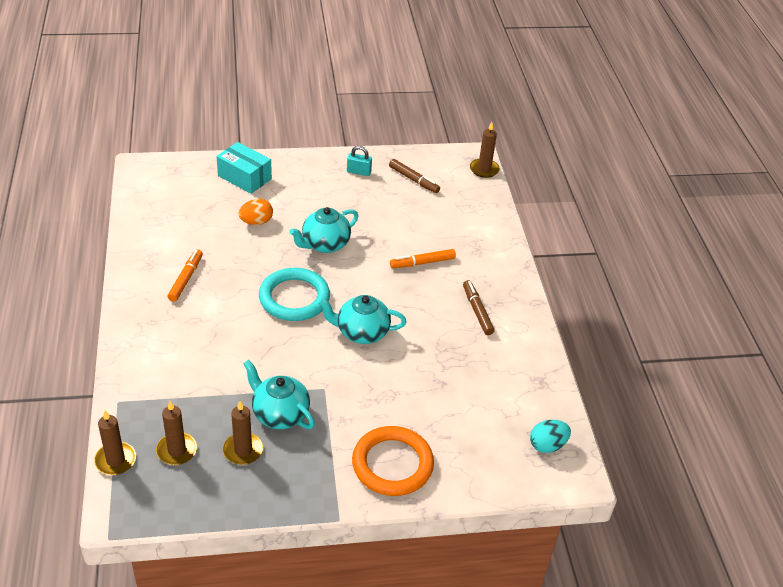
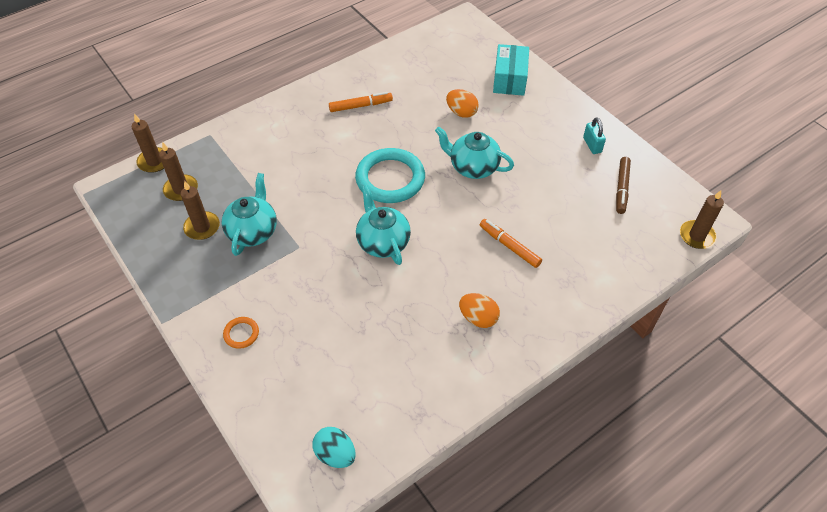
camera: 65 degrees right, 10 degrees up
orange ring [352,426,434,496] -> orange ring [223,317,259,349], size x0.44
brown marker [463,280,495,335] -> orange egg [459,293,500,328]

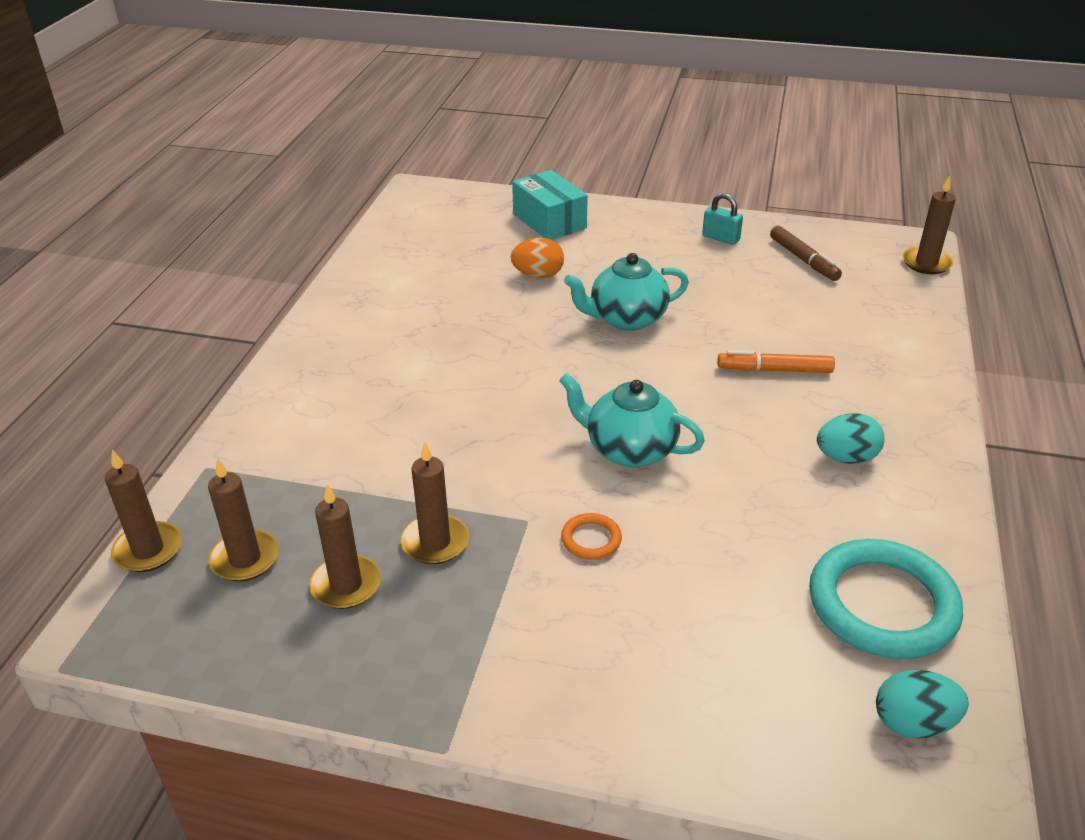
camera: 40 degrees left, 15 degrees down
turquoise teapot [222,173,277,256] -> brown candle [401,442,469,564]
orange ring [223,317,259,349] -> orange ring moved to [561,513,622,560]
orange marker [329,92,393,112] -> none
turquoise ring [355,148,425,203] -> turquoise ring moved to [809,539,963,659]
orange egg [459,293,500,328] -> turquoise egg [817,413,885,464]

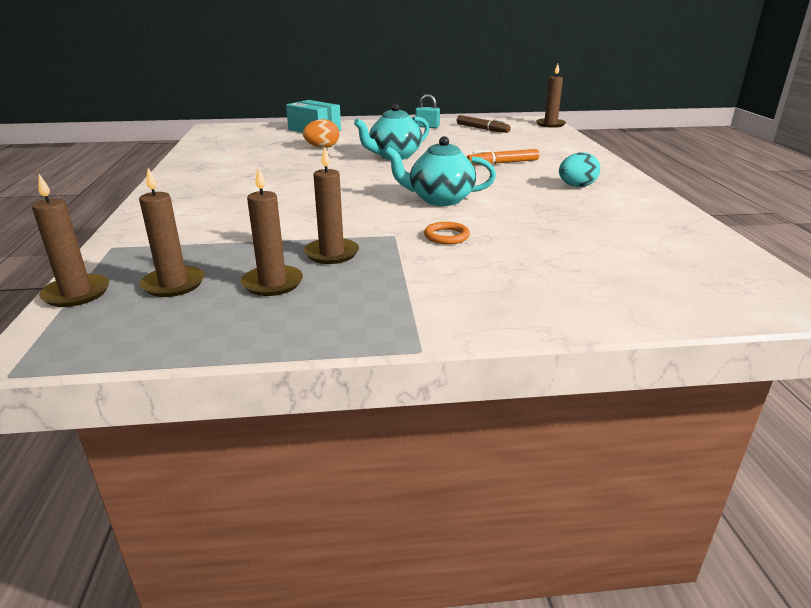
camera: 20 degrees left, 10 degrees down
turquoise ring [809,539,963,659] -> none
turquoise egg [876,670,969,739] -> none

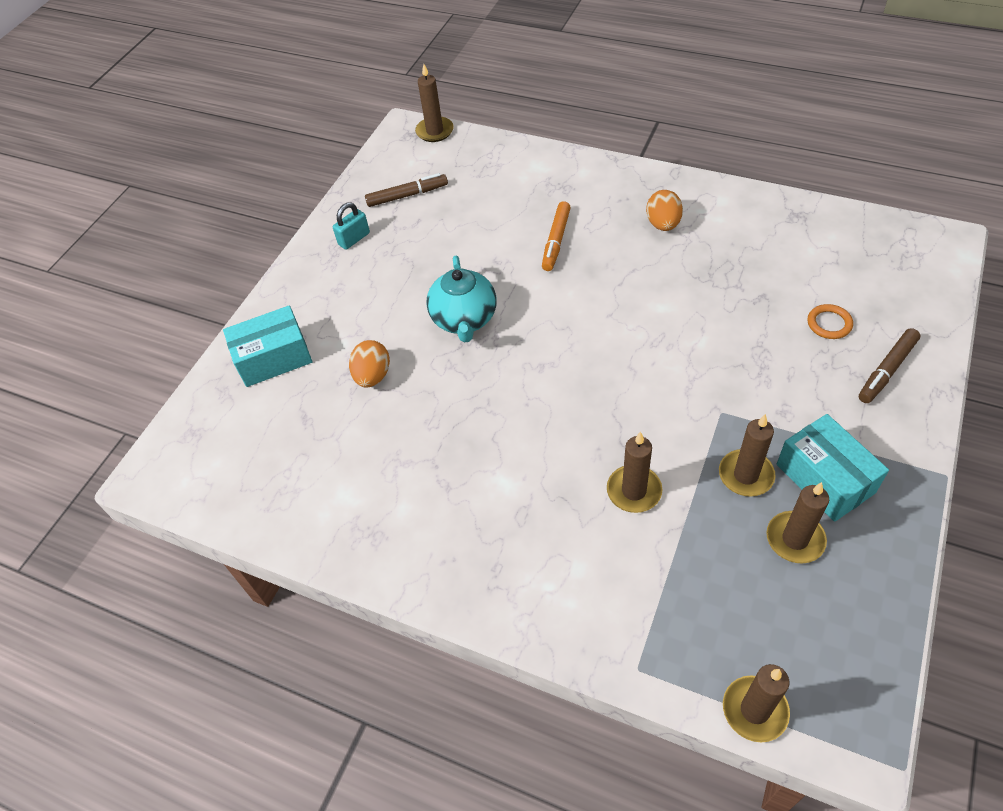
camera: 55 degrees left, 25 degrees up
brown candle [139,168,204,297] -> brown candle moved to [607,432,662,513]
turquoise teapot [385,136,496,206] -> none
orange ring [424,222,470,244] -> orange ring moved to [807,304,853,339]
turquoise egg [559,152,600,187] -> orange egg [646,190,683,231]
none -> turquoise box [777,414,889,522]
none -> brown marker [859,328,920,403]

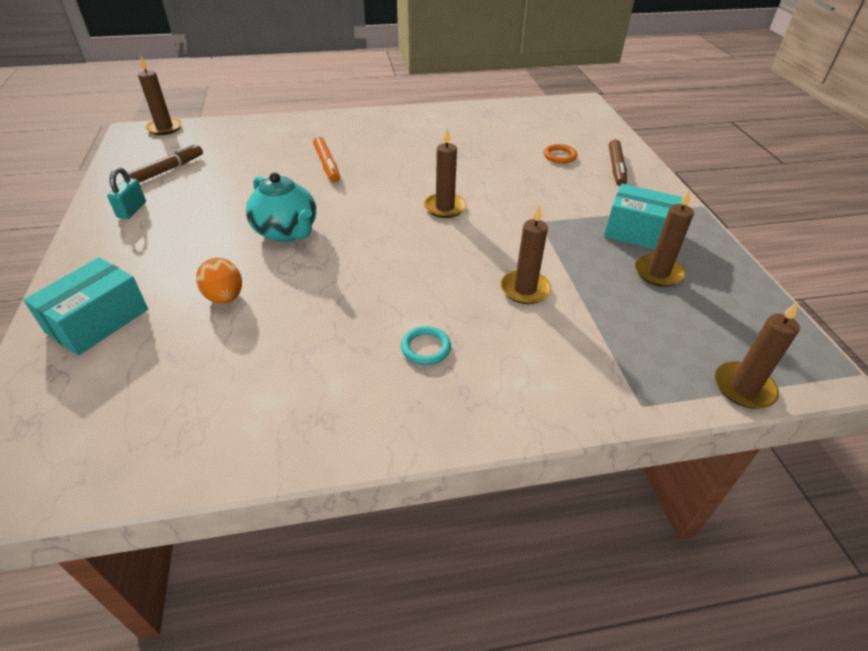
camera: 40 degrees left, 10 degrees down
orange egg [646,190,683,231] -> none
brown candle [719,414,776,497] -> brown candle moved to [424,128,467,218]
none -> turquoise ring [401,326,451,365]

